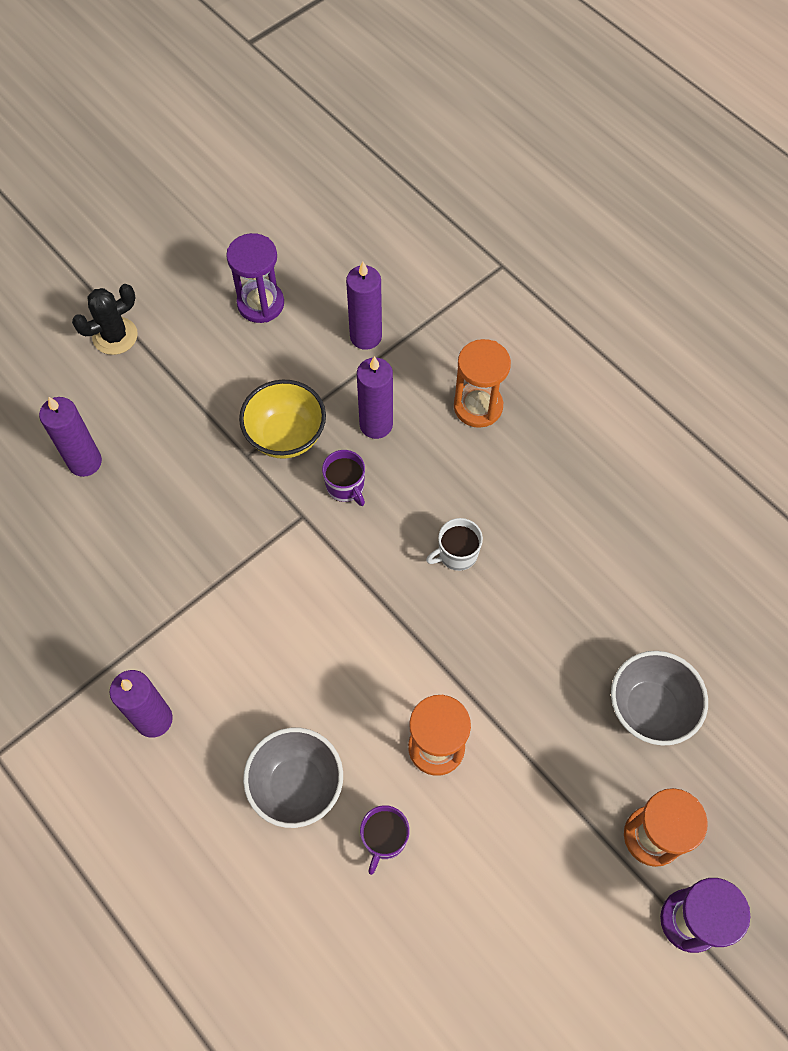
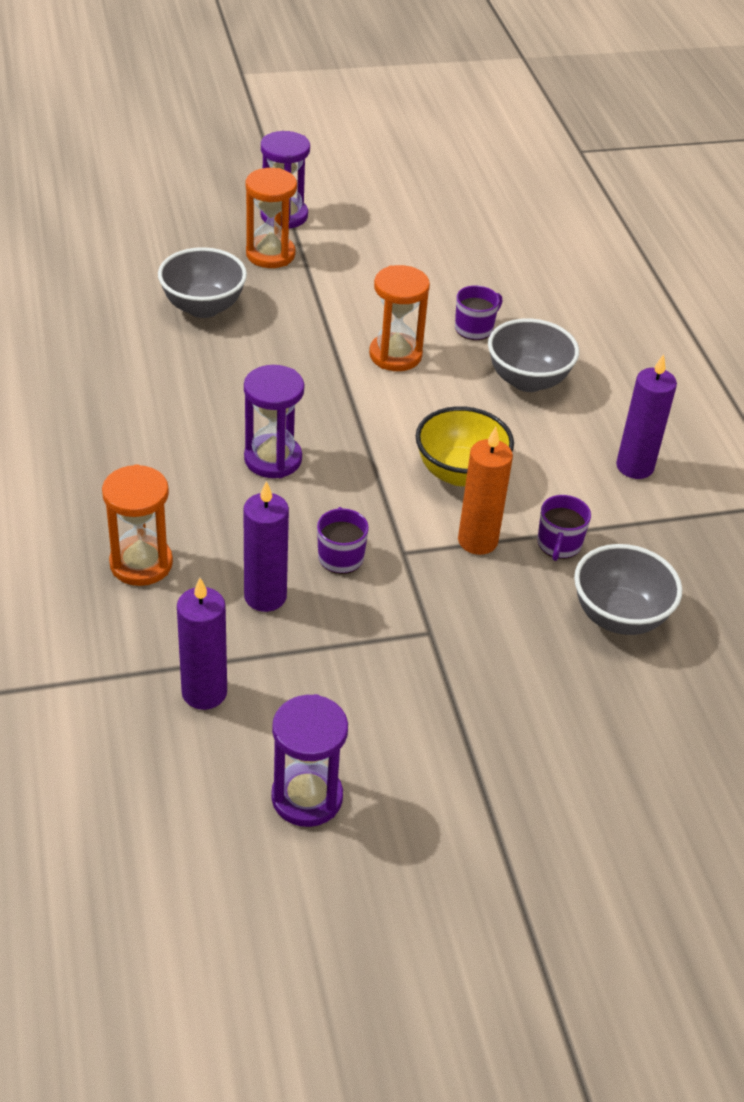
camera: 155 degrees left, 20 degrees down
purple candle [39,397,102,477] -> none
black cactus [72,284,138,355] -> none
yellow bowl [239,380,326,459] -> yellow bowl moved to [416,406,514,486]
white mug [426,518,483,571] -> purple hourglass [244,365,304,478]
none -> orange candle [458,427,513,555]
none -> purple mug [537,495,591,561]
none -> grey bowl [574,544,682,635]

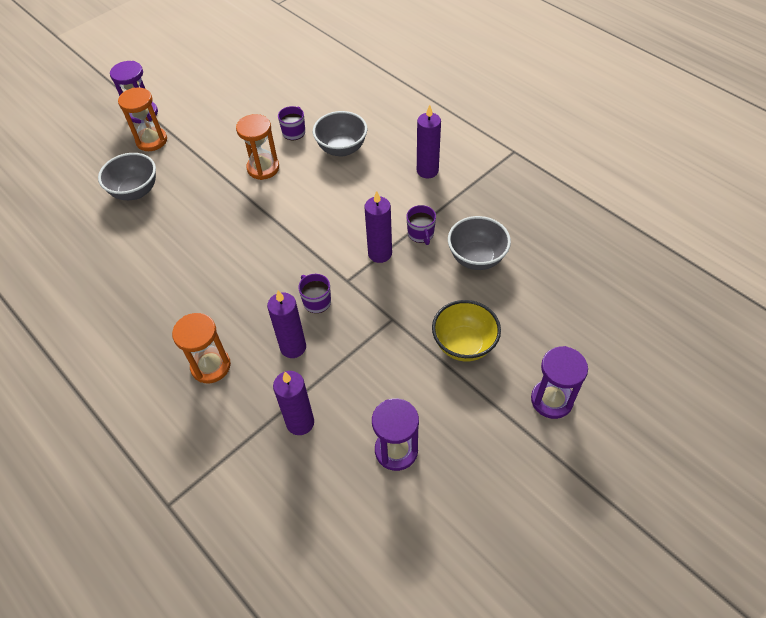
camera: 25 degrees left, 10 degrees up
purple hourglass [244,365,304,478] -> purple hourglass moved to [531,346,588,419]
yellow bowl [416,406,514,486] -> yellow bowl moved to [432,300,501,362]
orange candle [458,427,513,555] -> purple candle [364,191,392,263]

